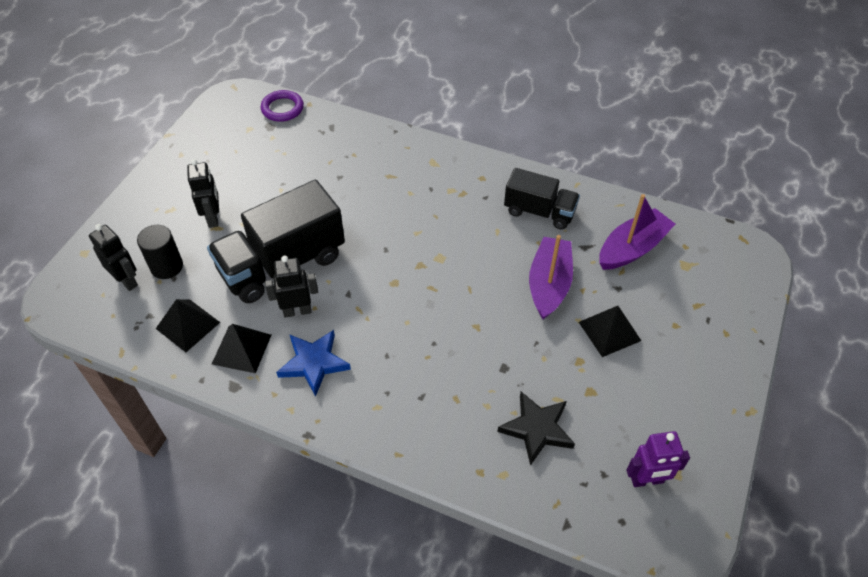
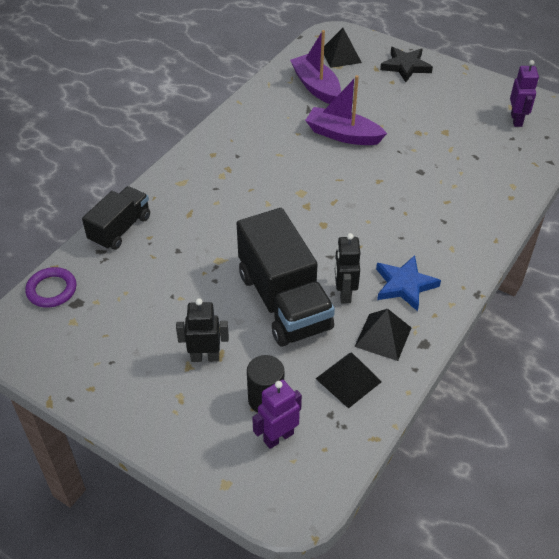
camera: 80 degrees left, 5 degrees down
black robot [89,224,138,291] -> purple robot [252,380,302,449]
black star [498,392,575,466] -> black star moved to [380,47,433,82]
black truck [504,168,580,230] -> black truck moved to [82,186,150,250]
black pyramid [579,306,641,357] -> black pyramid moved to [324,28,362,68]

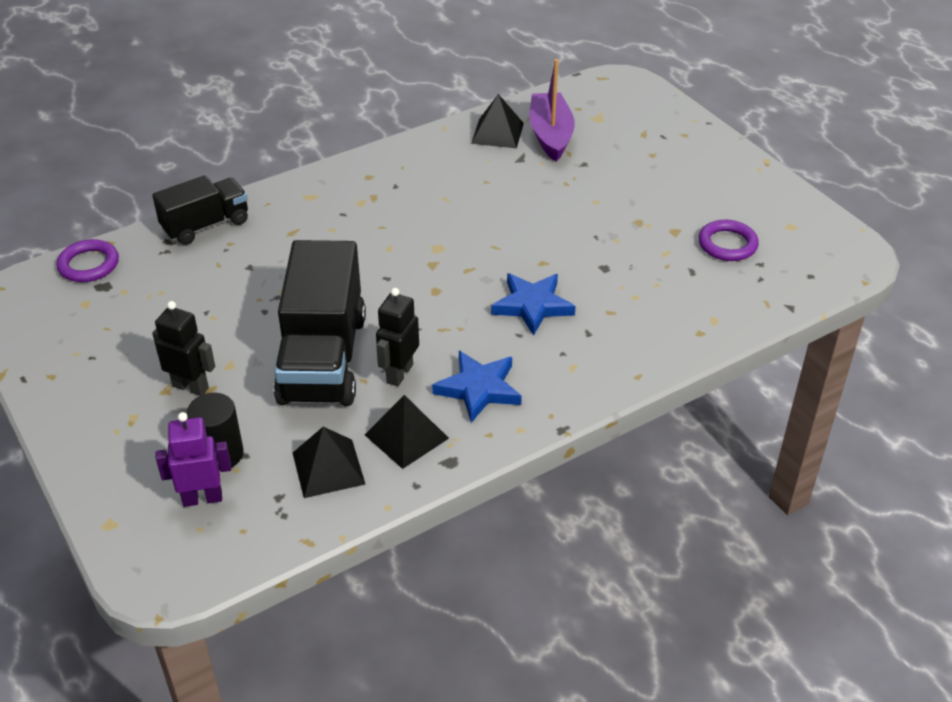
camera: 25 degrees right, 5 degrees down
purple boat [305,75,387,145] -> none
black pyramid [324,28,362,68] -> black pyramid moved to [471,94,524,148]
black star [380,47,433,82] -> none
purple robot [510,60,539,127] -> none
none -> blue star [491,273,576,336]
none -> purple ring [699,220,759,261]

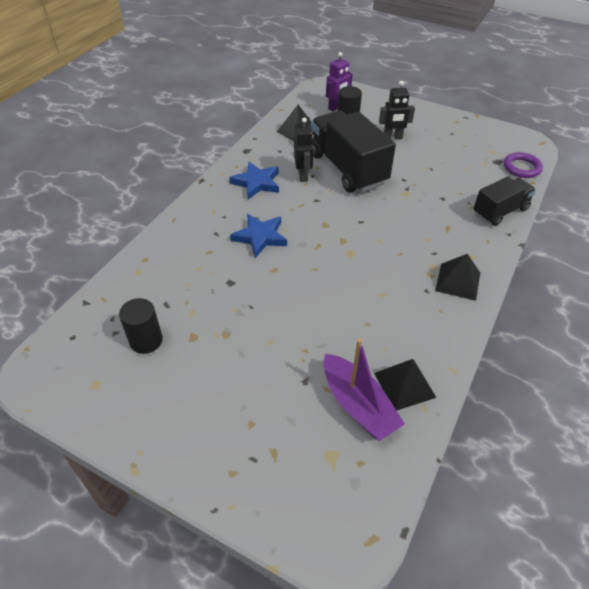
camera: 150 degrees right, 5 degrees up
black truck [152,175,248,245] -> black truck turned 150 degrees counterclockwise [473,176,536,226]
black pyramid [365,395,449,469] -> black pyramid moved to [435,254,480,301]
purple ring [699,220,759,261] -> black cylinder [119,298,163,354]

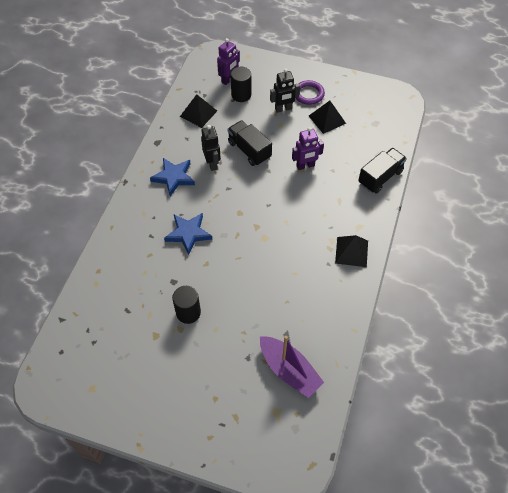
camera: 10 degrees left, 10 degrees up
black cylinder [119,298,163,354] -> black cylinder moved to [172,286,201,324]
black truck [311,111,396,193] -> black truck [227,120,272,166], size x0.59
black pyramid [374,359,436,411] -> black pyramid moved to [309,101,346,134]
purple ring [504,152,543,178] -> purple ring moved to [296,80,325,105]
none -> purple robot [292,127,324,170]

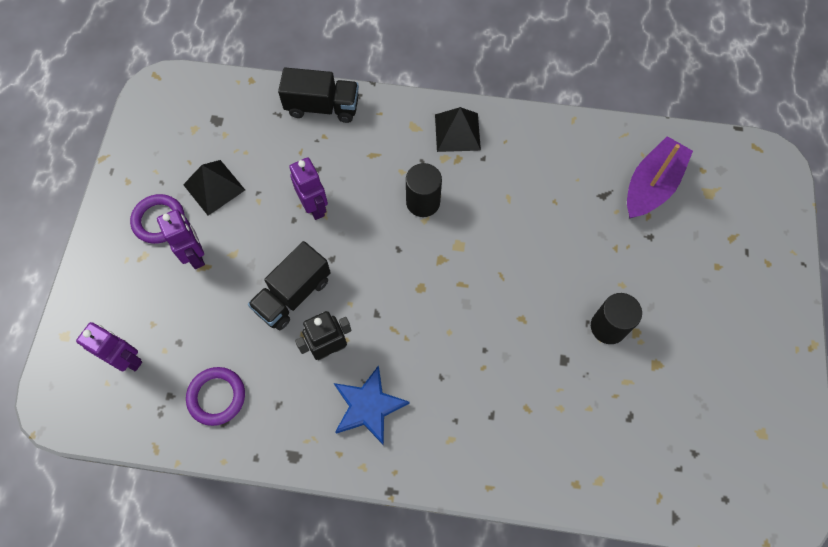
camera: 100 degrees left, 10 degrees up
blue star [164,213,212,255] -> none
black pyramid [180,94,217,128] -> purple ring [186,367,245,426]
black cylinder [231,67,251,102] -> black cylinder moved to [406,163,442,217]
black robot [270,68,300,113] -> purple robot [157,209,205,269]
black truck [358,148,407,194] -> black truck turned 150 degrees clockwise [278,67,359,123]

